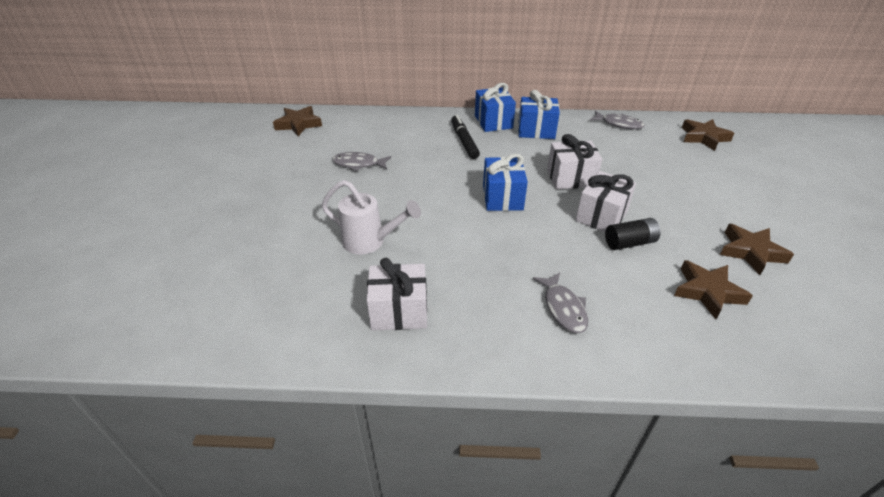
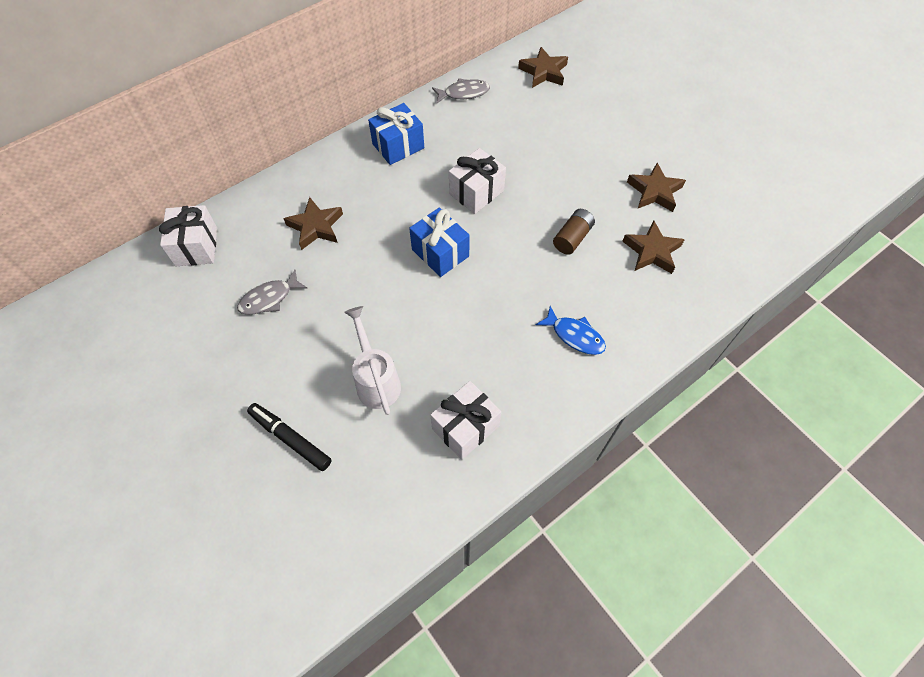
camera: 40 degrees left, 20 degrees up
brown star [273,106,322,136] -> brown star moved to [283,197,343,250]
white watering can [322,180,421,254] -> white watering can turned 90 degrees counterclockwise [344,306,401,415]
black marker [451,115,480,159] -> black marker moved to [247,403,332,471]
blue gift [475,83,516,132] -> none
grey fish [533,273,588,333] -> blue fish [536,306,606,355]
white gift [575,171,636,232] -> white gift moved to [159,205,217,266]
black battery [605,218,660,250] -> brown battery [553,209,595,255]

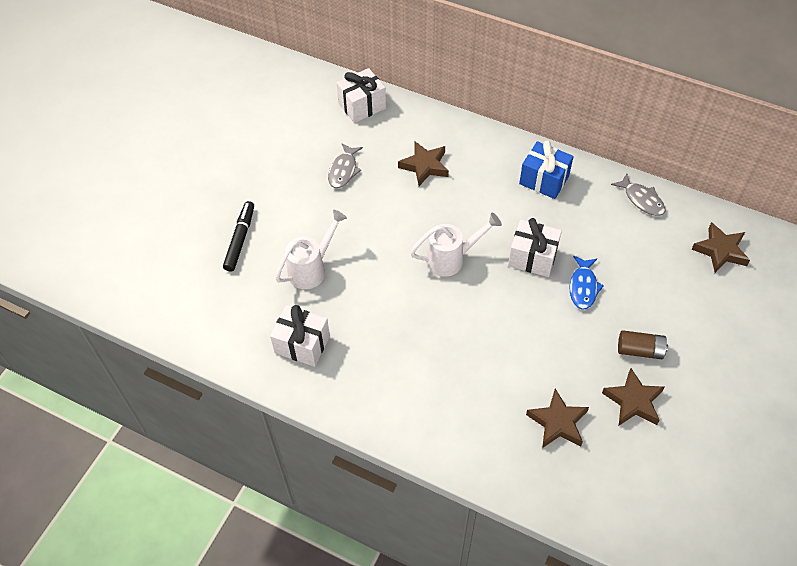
camera: 65 degrees right, 5 degrees down
grey fish [237,270,307,315] -> grey fish turned 105 degrees counterclockwise [328,143,363,188]
blue gift [409,207,470,277] -> white watering can [410,213,502,277]
blue fish [536,306,606,355] -> blue fish moved to [570,256,604,310]
brown battery [553,209,595,255] -> brown battery moved to [618,330,668,359]

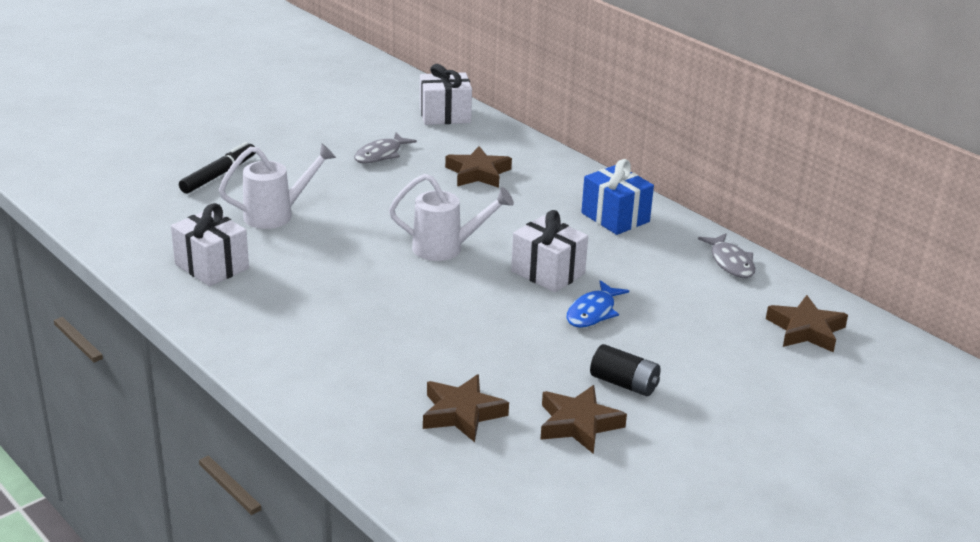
camera: 20 degrees right, 25 degrees down
brown battery [618,330,668,359] -> black battery [590,344,661,396]

